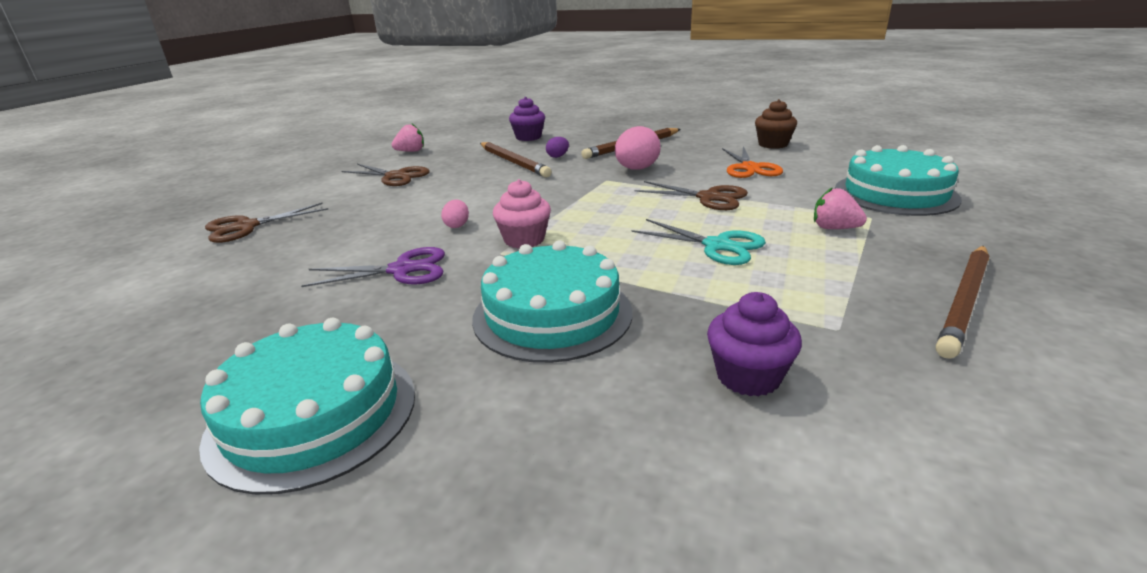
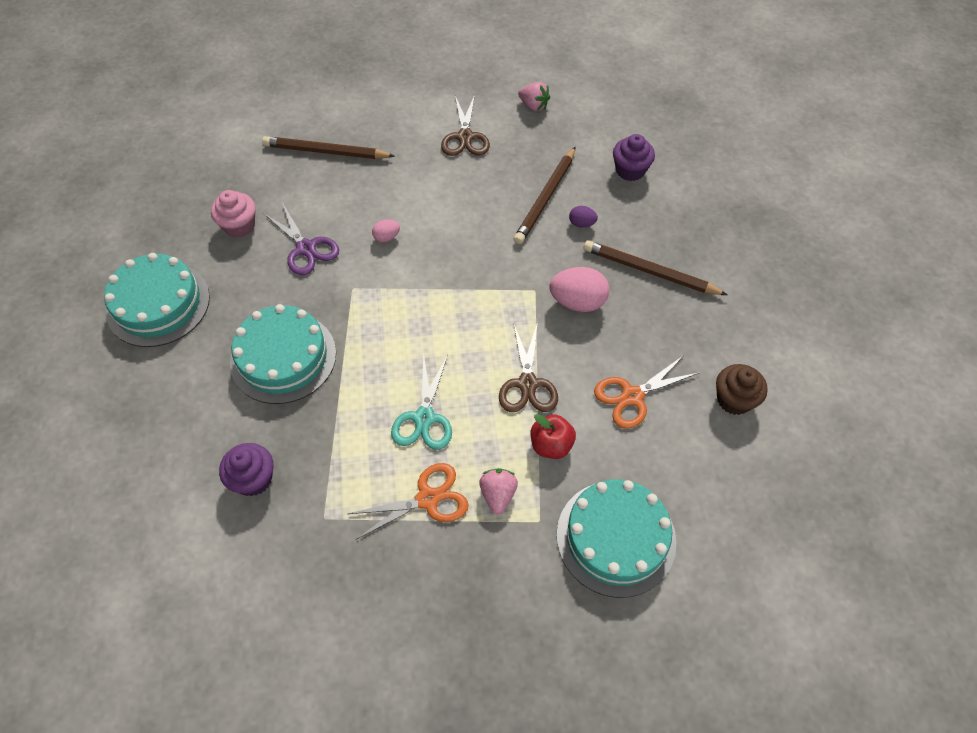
camera: 60 degrees right, 30 degrees up
brown scissors [205,203,329,243] -> none
pink cupcake [493,179,551,248] -> pink cupcake moved to [211,190,256,238]
brown pencil [936,246,989,359] -> brown pencil moved to [262,136,395,159]
none -> orange scissors [348,463,468,539]
none -> red apple [531,414,576,459]

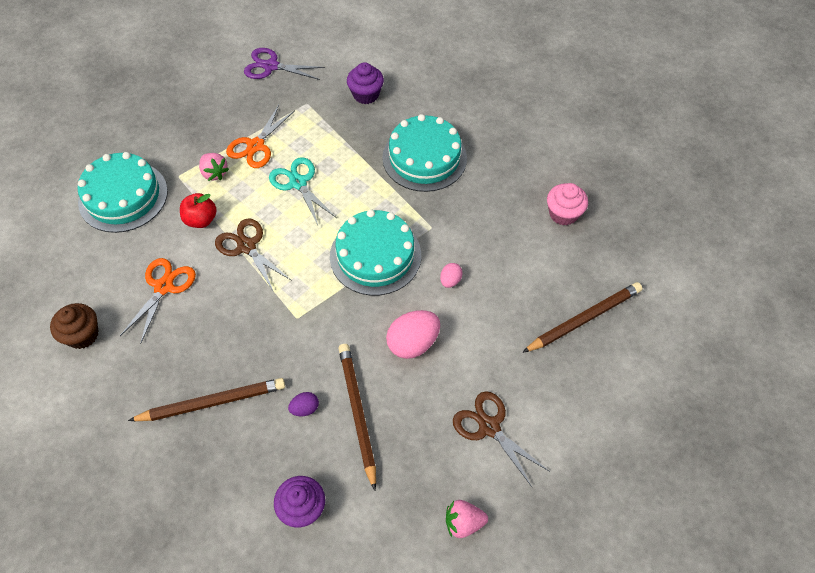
camera: 140 degrees right, 0 degrees up
turquoise cake [104,253,210,347] -> turquoise cake moved to [330,209,421,295]
purple scissors [263,204,339,275] -> purple scissors moved to [244,48,325,80]
pink egg [550,267,609,312] -> pink egg moved to [386,310,440,359]

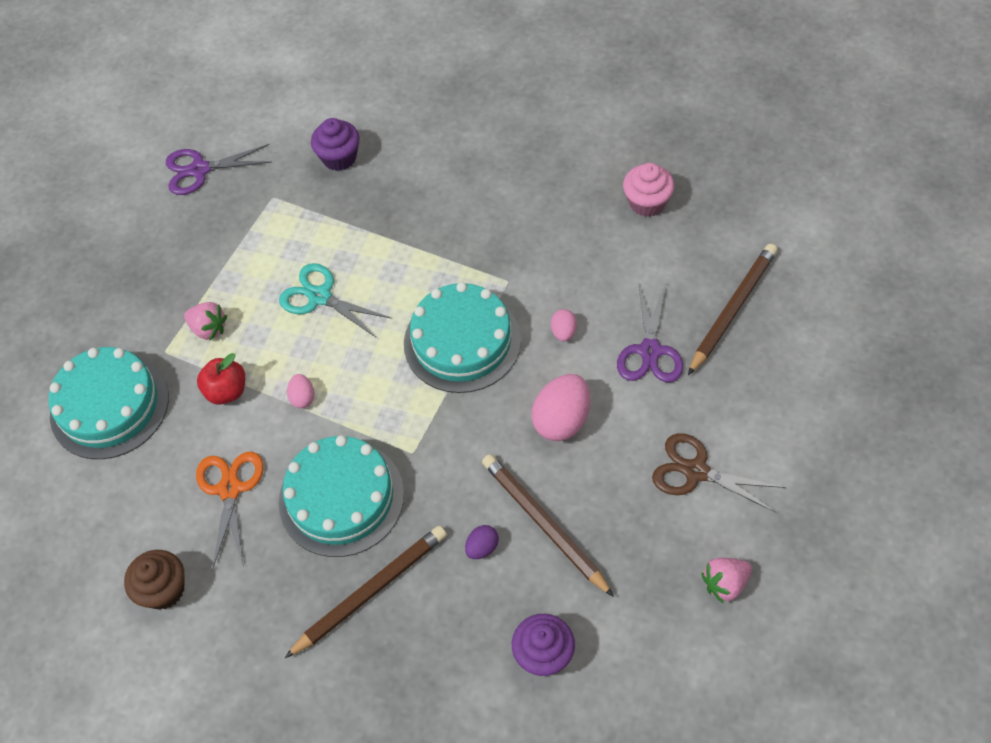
camera: 20 degrees left, 0 degrees up
brown scissors [215,218,292,292] -> pink egg [287,374,314,408]
orange scissors [226,105,295,168] -> none
turquoise cake [382,114,467,192] -> turquoise cake moved to [279,435,404,557]
none -> purple scissors [617,282,683,382]

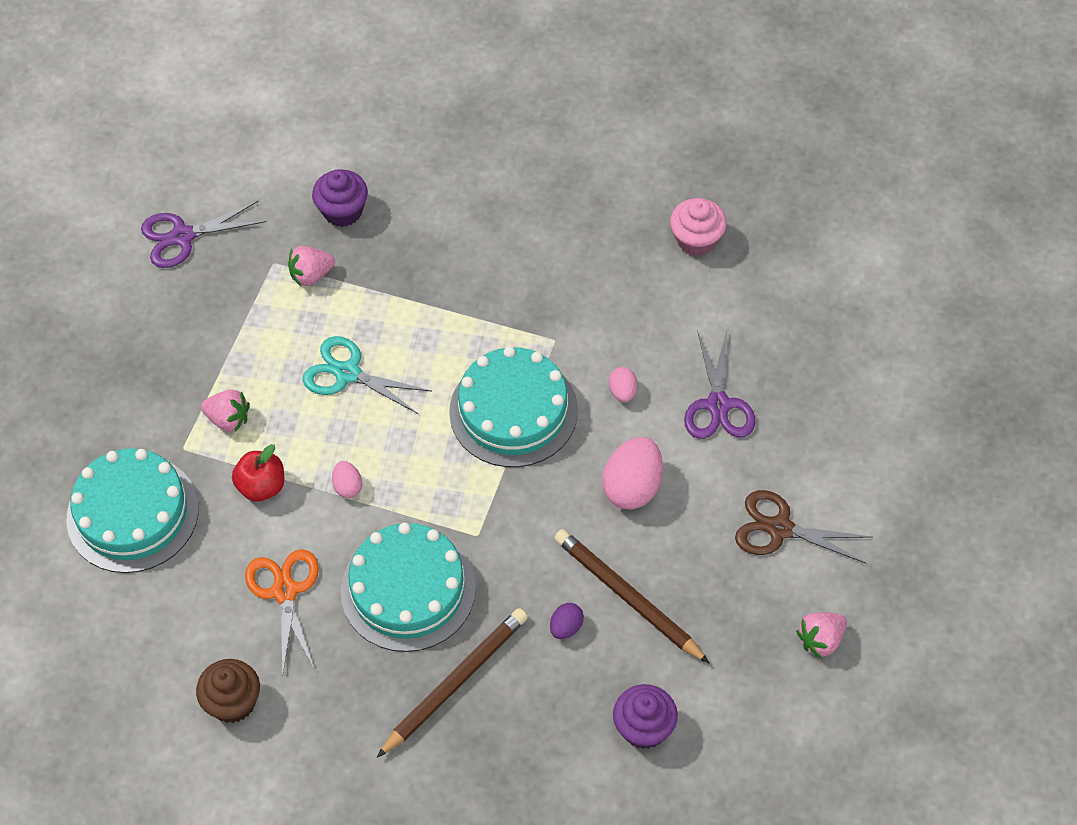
camera: 10 degrees left, 0 degrees up
brown pencil [688,244,777,375] -> none
none -> pink strawberry [288,246,335,286]

